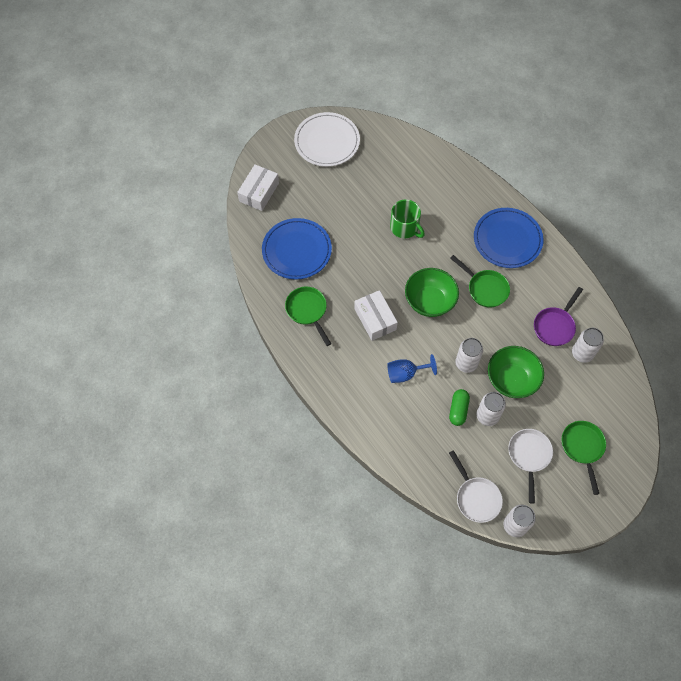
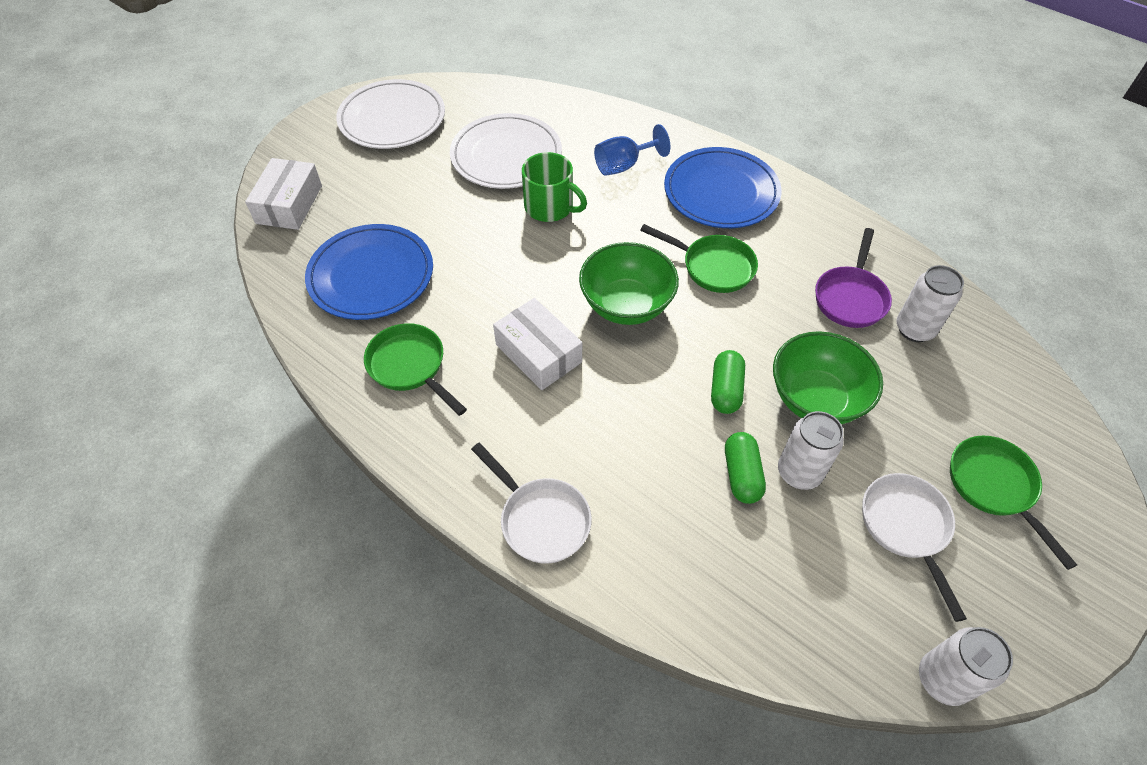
camera: 15 degrees left, 10 degrees down
blue goblet [387,354,437,383] -> blue goblet moved to [594,124,670,176]
white pan [449,450,503,523] -> white pan moved to [471,443,592,564]
white can [455,338,483,373] -> green capsule [711,350,745,414]
none -> white plate [450,113,562,189]

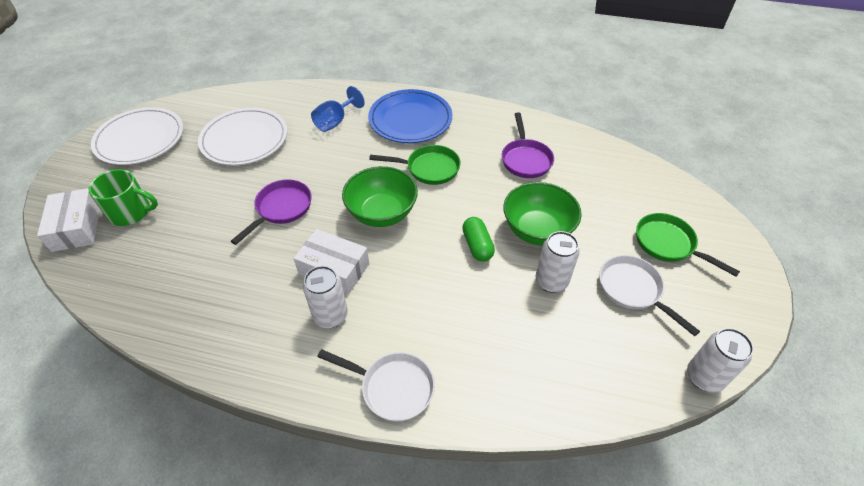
camera: 25 degrees left, 5 degrees down
blue plate [305,224,433,320] -> none
green pan [364,323,467,416] -> none
green mug [522,152,587,222] -> green mug moved to [88,169,158,226]
green capsule [725,432,766,504] -> none
white can [897,265,964,342] -> white can moved to [303,266,348,328]
none -> purple pan [231,179,312,245]

